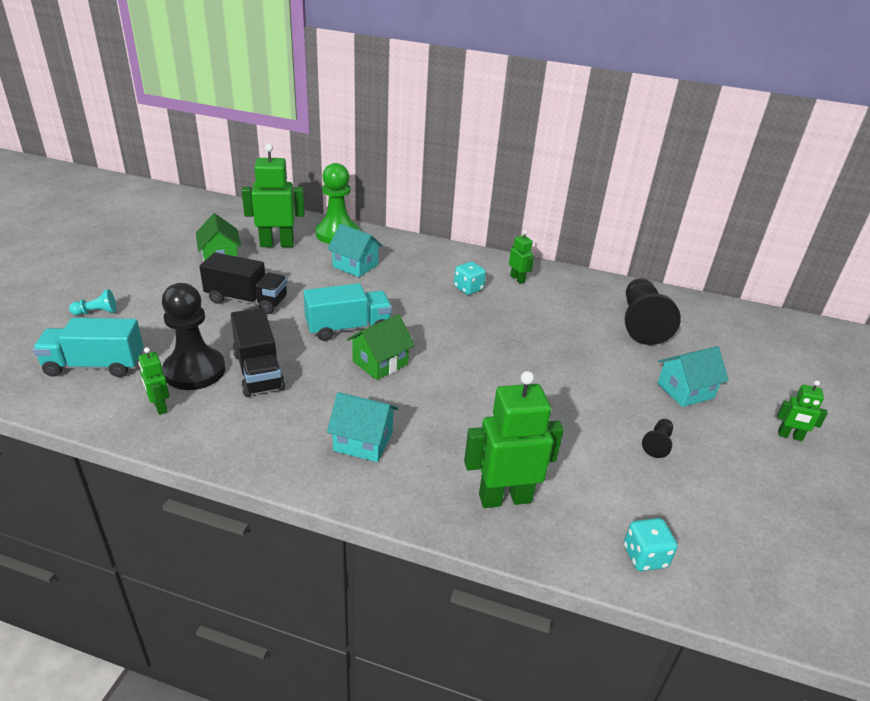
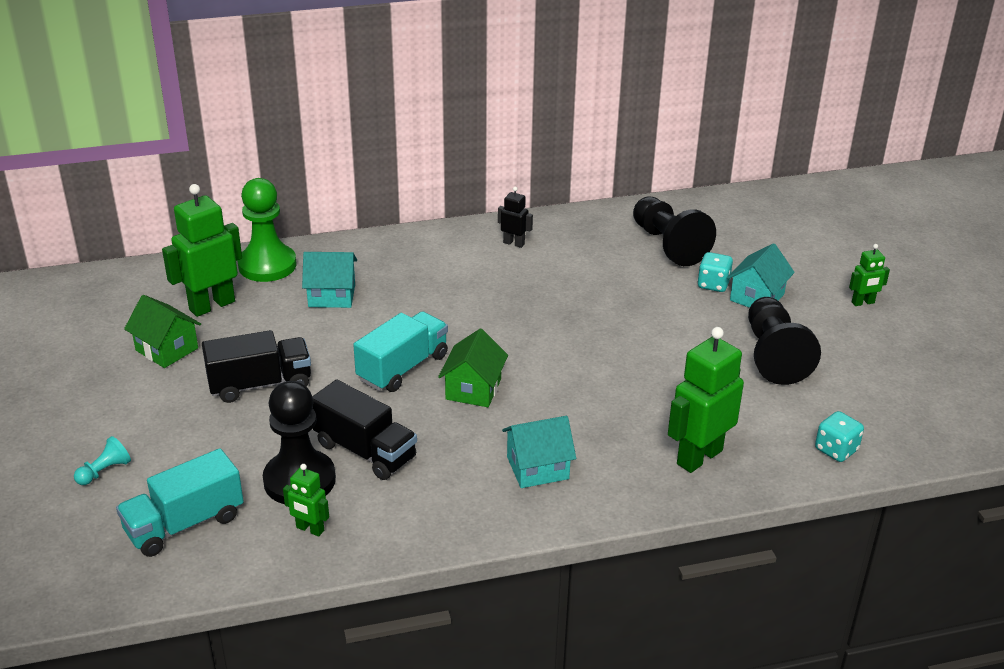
camera: 30 degrees left, 0 degrees up
turquoise dice [454,262,486,295] -> turquoise dice moved to [697,252,733,292]
green robot [509,230,534,284] -> black robot [498,187,533,248]
black pawn [642,419,673,458] -> black pawn [748,297,821,385], size x2.25

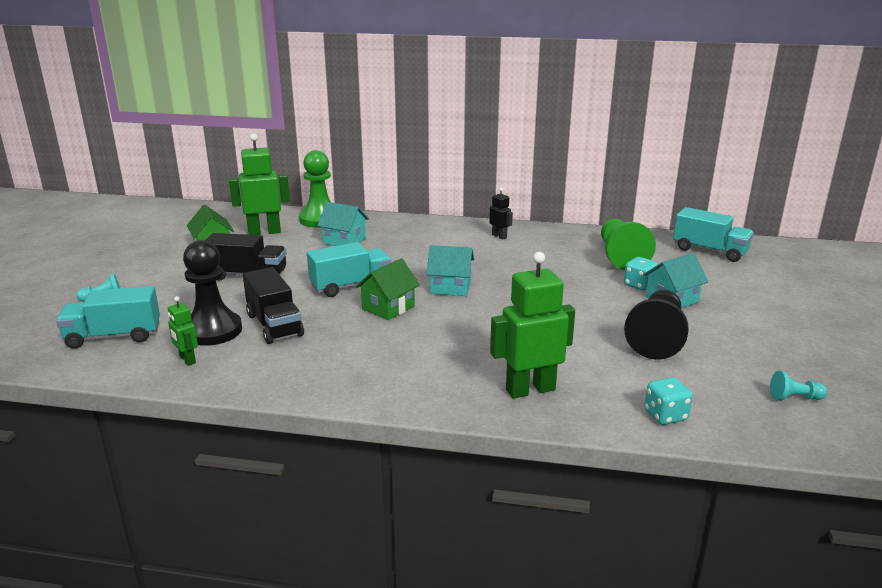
camera: 25 degrees right, 10 degrees down
turquoise house [502,416,576,488] -> turquoise house moved to [426,245,474,296]
black pawn [633,197,716,266] -> green pawn [601,219,656,270]
green robot [849,244,890,306] -> none
none -> turquoise truck [673,207,754,262]
none -> turquoise pawn [770,371,827,401]

